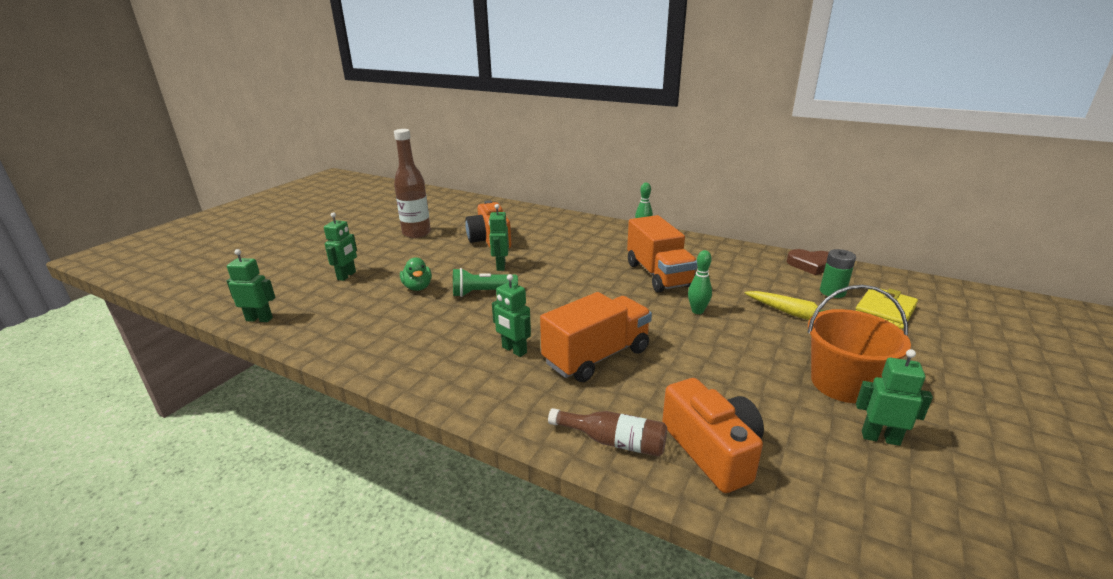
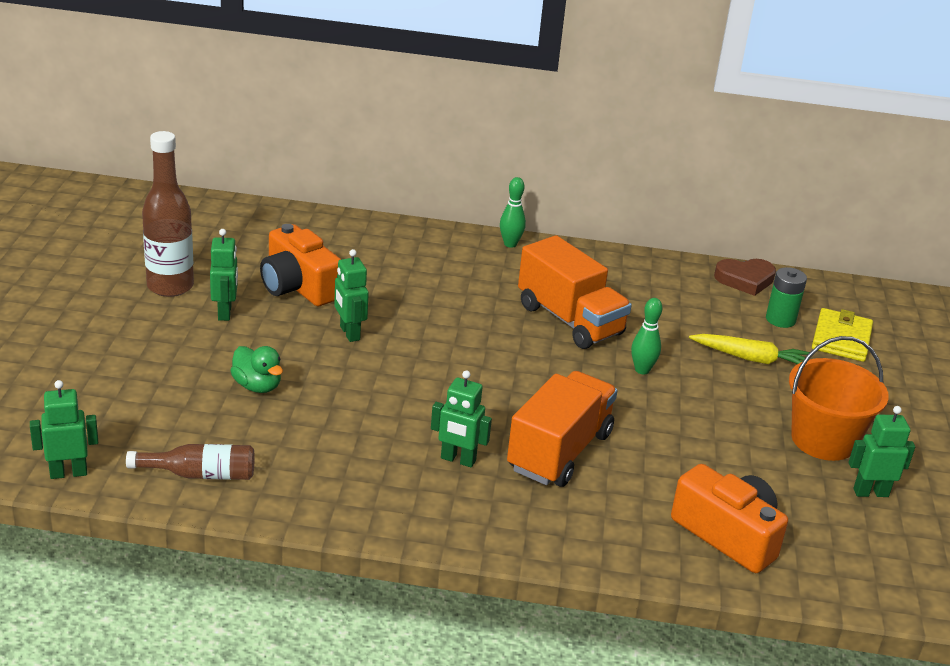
camera: 25 degrees left, 5 degrees up
green robot [324,212,357,281] -> green robot moved to [210,229,238,321]
green flashlight [453,268,518,297] -> none
brown bottle [548,408,667,457] -> brown bottle moved to [126,444,255,480]

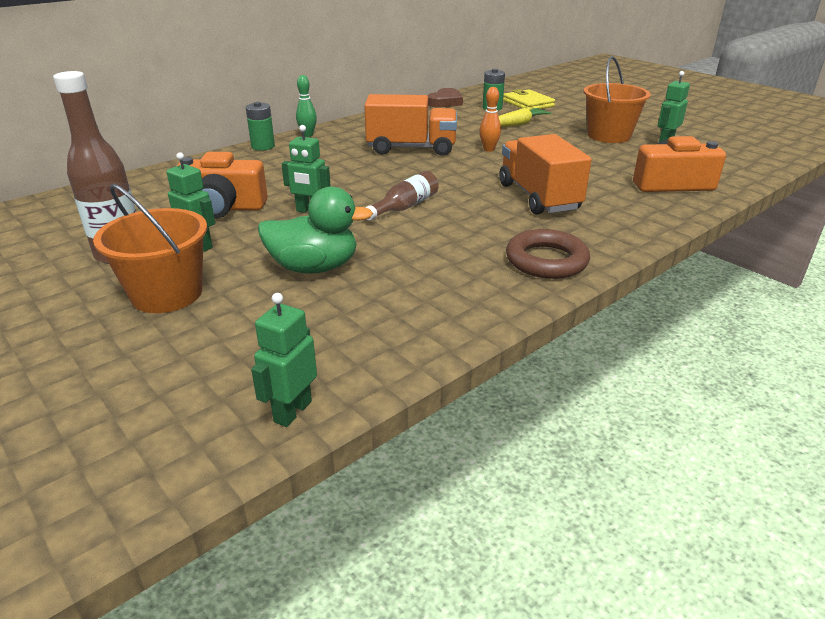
camera: 45 degrees left, 0 degrees up
brown bottle [126,444,255,480] -> brown bottle moved to [365,171,438,221]
green duck [230,346,283,393] -> green duck [258,186,373,274], size x1.60
green robot [431,370,492,468] -> none
green bowling pin [631,298,662,375] -> orange bowling pin [479,87,501,152]
none -> orange bucket [93,184,207,313]
none -> green battery [246,102,275,151]
none -> brown ring [506,229,590,279]

